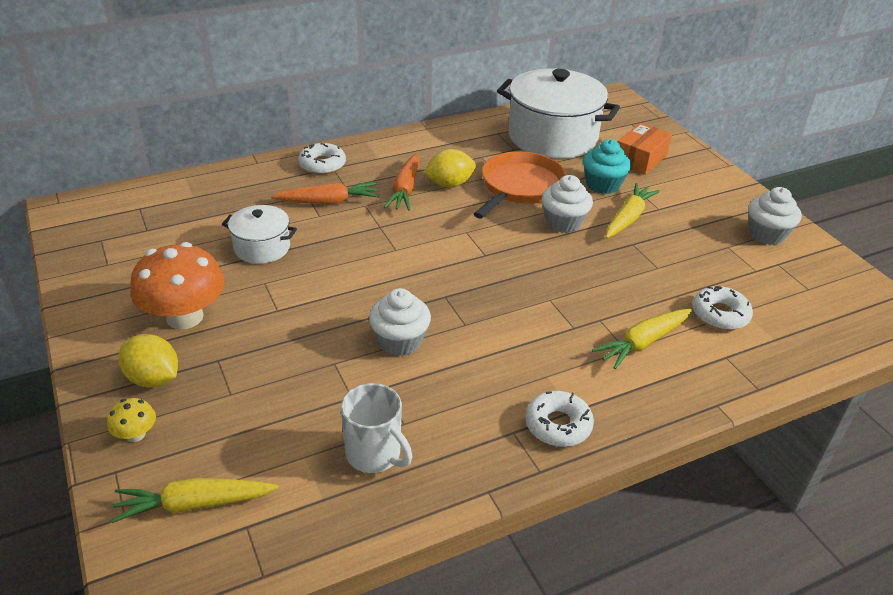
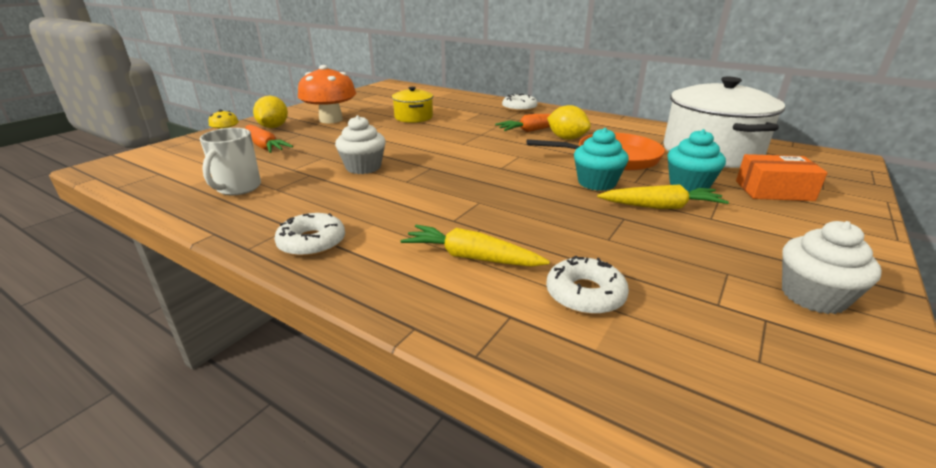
camera: 60 degrees right, 10 degrees down
yellow carrot [110,478,278,523] -> none
white pot [222,205,297,264] -> yellow pot [392,87,433,123]
orange carrot [271,182,379,204] -> orange carrot moved to [245,125,293,153]
white cupcake [542,175,593,233] -> turquoise cupcake [574,128,629,191]

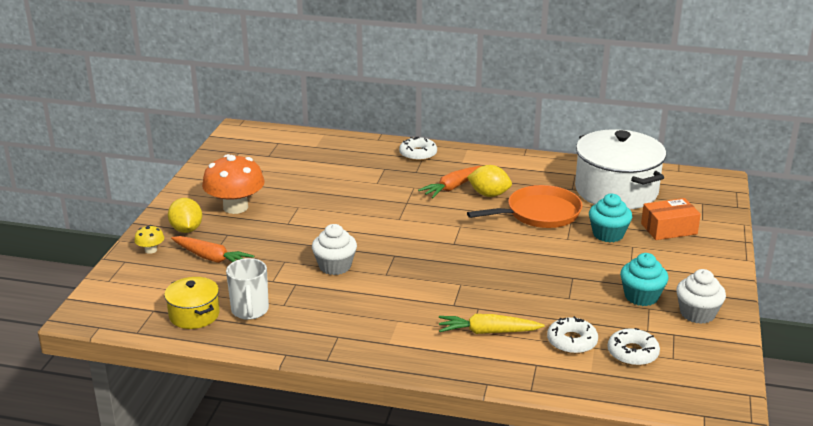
camera: 20 degrees left, 0 degrees up
white donut [274,213,345,257] -> white donut moved to [607,328,660,366]
yellow pot [392,87,433,123] -> yellow pot moved to [164,277,220,329]
turquoise cupcake [574,128,629,191] -> turquoise cupcake moved to [620,253,668,306]
yellow carrot [597,184,729,209] -> none

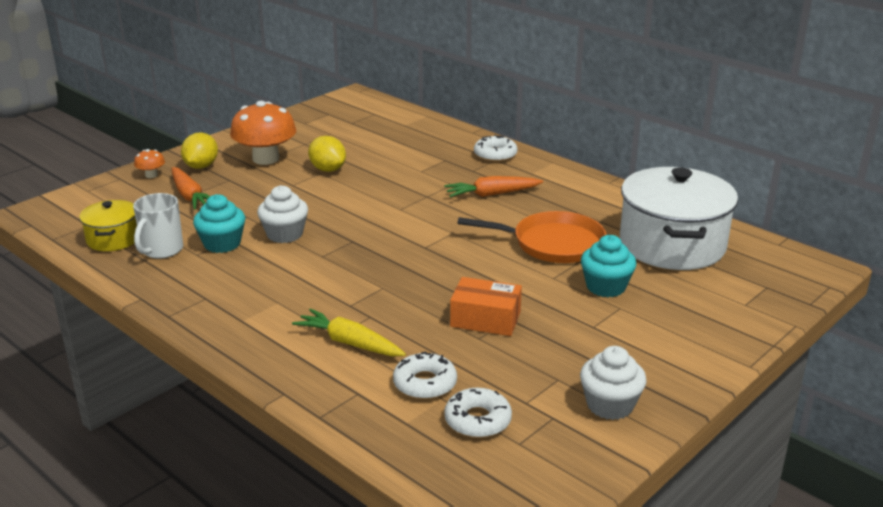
camera: 30 degrees right, 0 degrees up
yellow mushroom [134,225,164,254] -> orange mushroom [134,149,165,178]
yellow lemon [467,165,512,197] -> yellow lemon moved to [308,136,346,172]
turquoise cupcake [620,253,668,306] -> turquoise cupcake moved to [193,194,245,253]
orange box [641,198,701,240] -> orange box moved to [450,277,522,336]

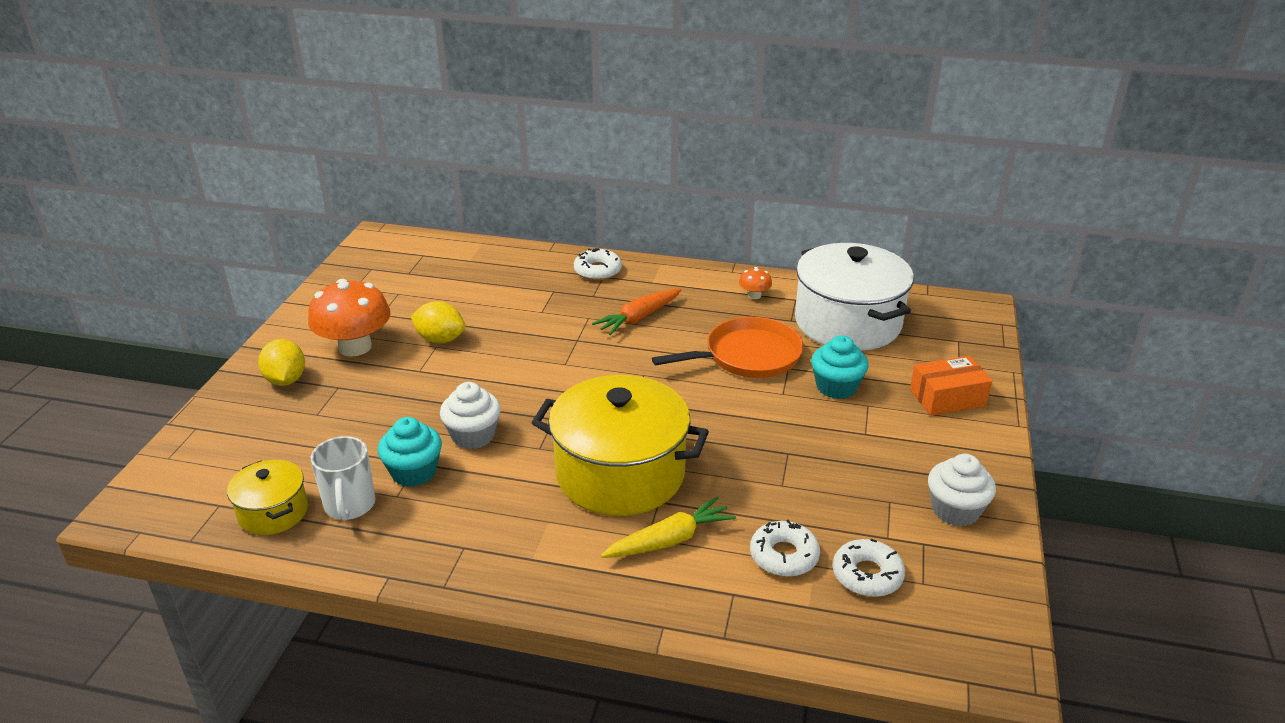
camera: 30 degrees left, 5 degrees up
orange mushroom [134,149,165,178] -> orange mushroom moved to [739,267,772,299]
orange carrot [172,167,210,210] -> none
yellow carrot [292,308,406,356] -> yellow carrot turned 150 degrees clockwise [600,497,736,558]
orange box [450,277,522,336] -> orange box moved to [910,356,992,416]
none -> yellow pot [532,375,709,516]

